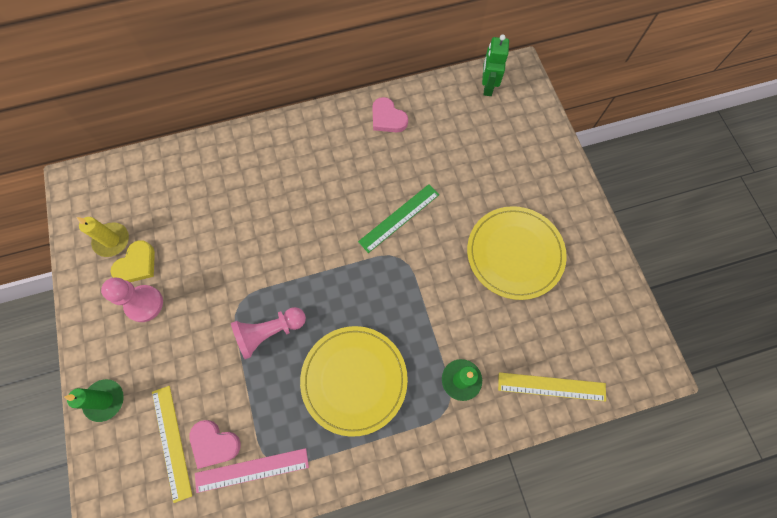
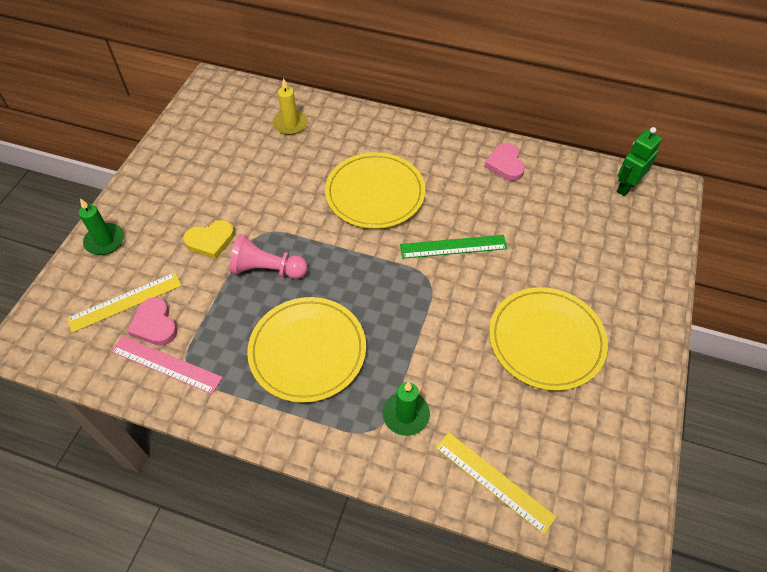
camera: 35 degrees right, 15 degrees down
yellow candle [77,217,129,257] -> yellow candle moved to [273,78,308,135]
pink pawn [101,278,163,322] -> none
yellow heart [111,240,155,282] -> yellow heart moved to [183,220,234,259]
yellow ruler [152,386,192,503] -> yellow ruler turned 45 degrees clockwise [67,272,182,333]
none -> yellow plate [325,152,425,229]

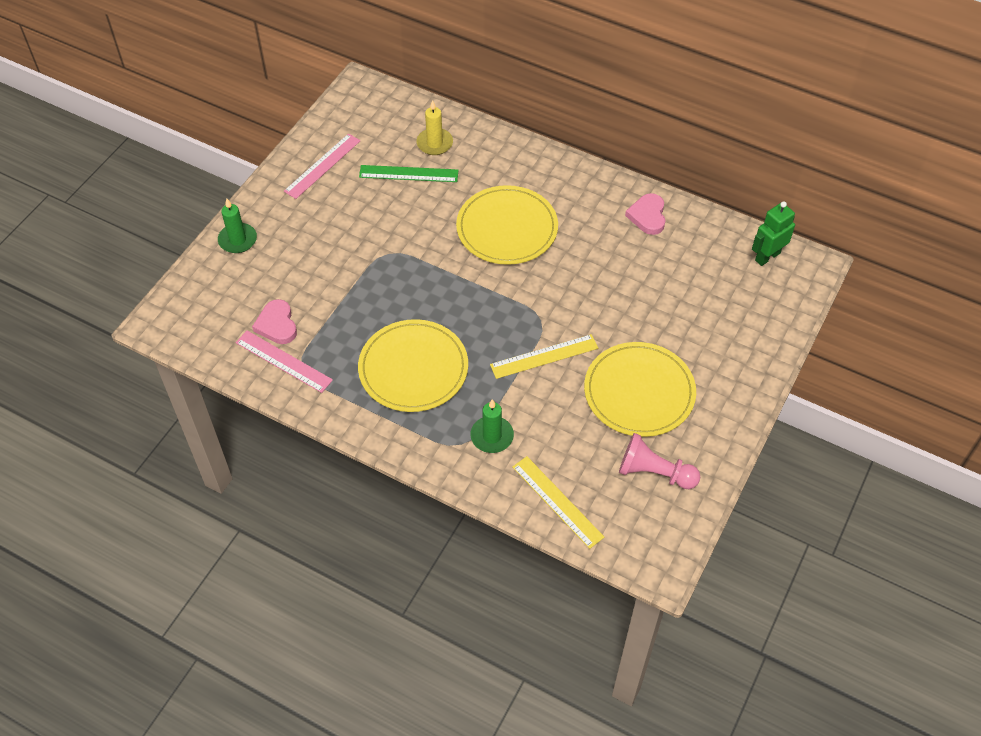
camera: 10 degrees right, 0 degrees up
yellow ruler [67,272,182,333] -> yellow ruler moved to [490,334,598,379]
yellow heart [183,220,234,259] -> none
pink pawn [230,234,308,279] -> pink pawn moved to [619,433,700,489]
green ruler [400,235,507,259] -> green ruler moved to [359,165,458,182]
none -> pink ruler [284,133,361,199]

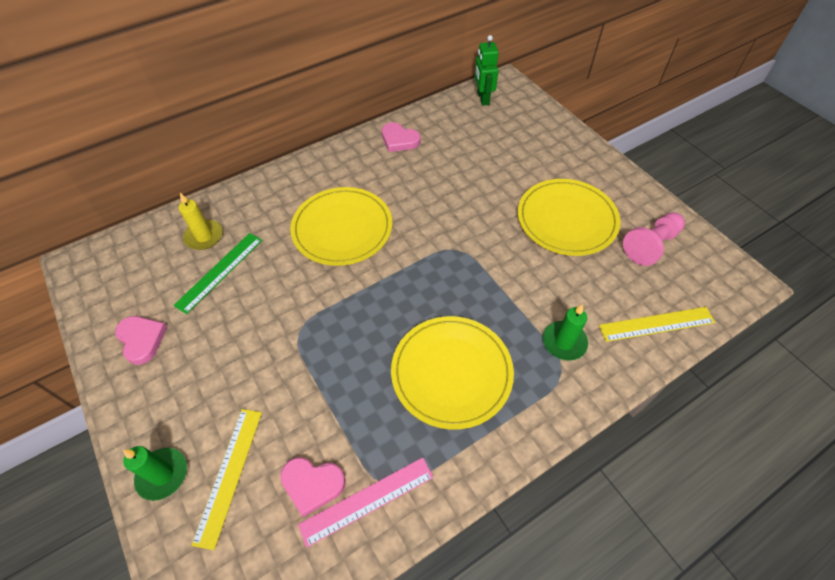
camera: 60 degrees left, 0 degrees up
pink ruler [284,133,361,199] -> pink heart [115,316,167,365]
yellow ruler [490,334,598,379] -> yellow ruler moved to [191,409,262,550]

